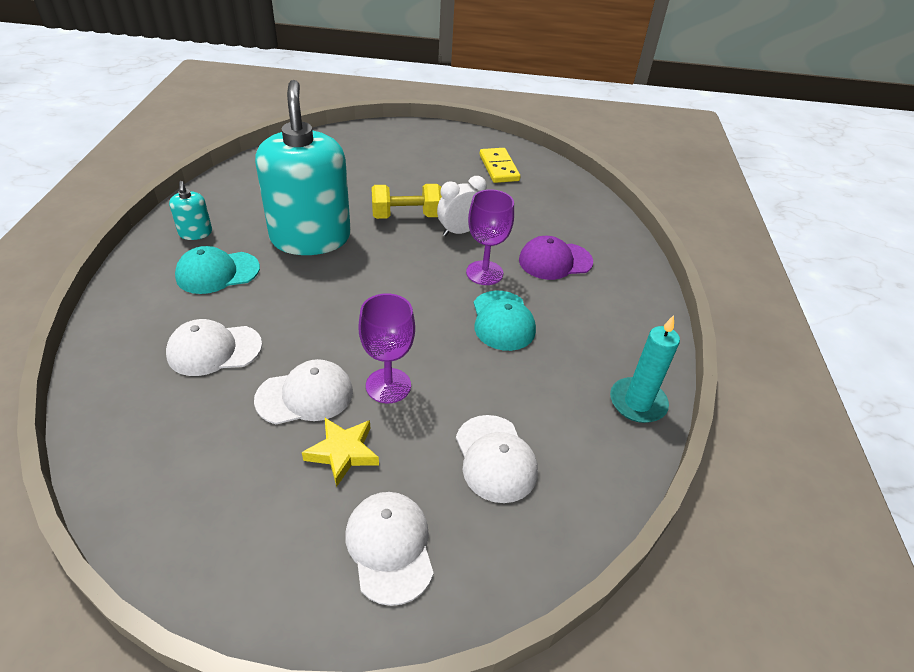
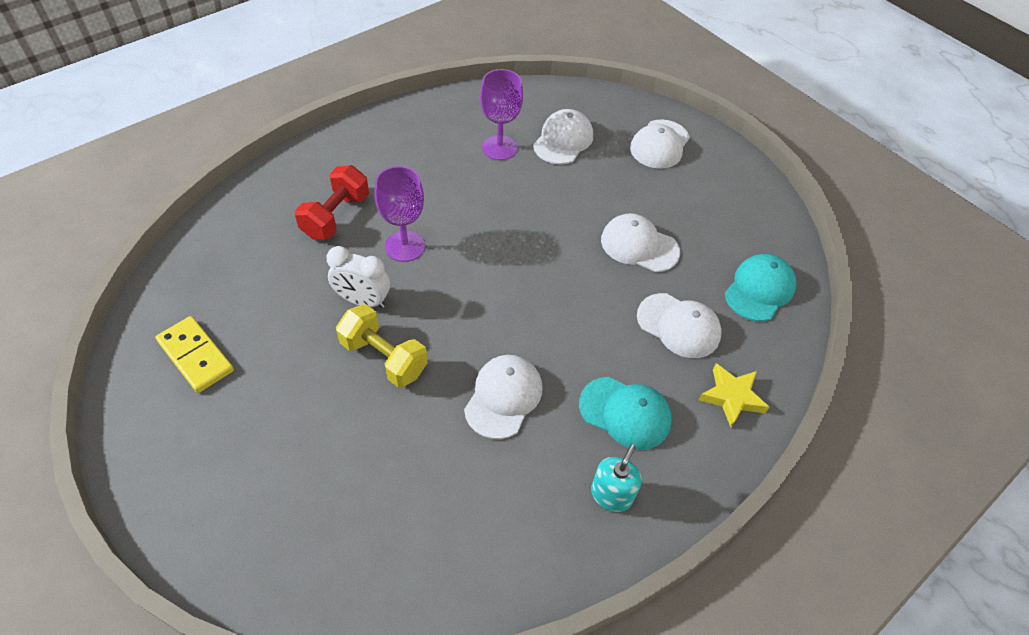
camera: 135 degrees left, 10 degrees up
turquoise soap dispenser [255,80,351,255] -> white cap [464,355,542,439]
yellow star [302,418,379,487] -> yellow star moved to [698,363,769,427]
purple goblet [359,293,415,403] -> purple goblet moved to [480,69,523,160]
turquoise cap [474,291,536,351] -> turquoise cap moved to [725,254,796,321]
yellow domino [480,148,520,183] -> yellow domino turned 75 degrees counterclockwise [156,316,234,393]
purple cap [519,236,593,280] -> red dumbbell [295,165,369,240]
turquoise candle [610,315,680,423] -> none

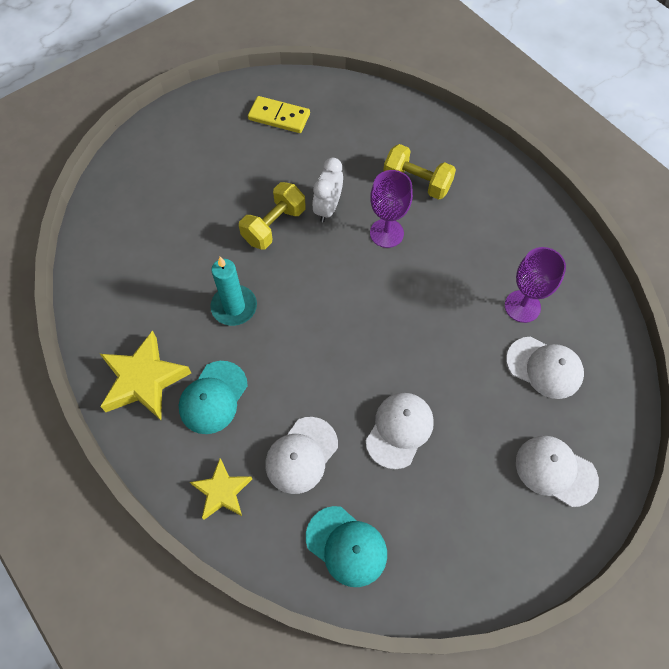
camera: 95 degrees right, 10 degrees up
yellow domino [156,316,234,393] -> yellow domino turned 60 degrees clockwise [248,96,310,133]
red dumbbell [295,165,369,240] -> yellow dumbbell [383,144,456,200]
white cap [464,355,542,439] -> turquoise candle [210,257,257,326]
turquoise soap dispenser [591,444,642,512] -> yellow star [100,330,191,420]

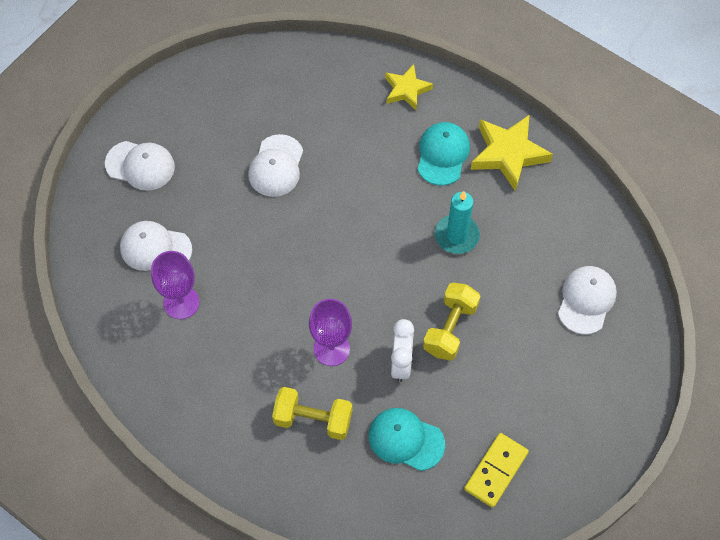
camera: 165 degrees right, 0 degrees up
yellow domino [248,96,310,133] -> yellow domino turned 60 degrees counterclockwise [464,433,529,508]
white cap [265,417,338,494] -> white cap moved to [558,266,617,335]
turquoise cap [306,506,387,587] -> turquoise cap moved to [369,408,445,471]

